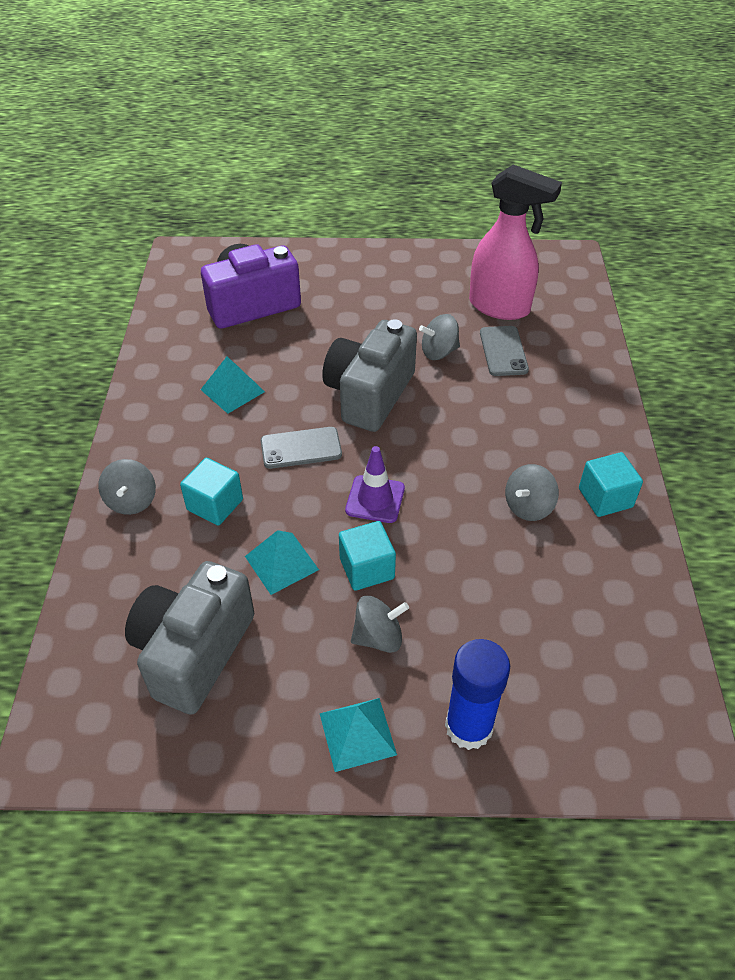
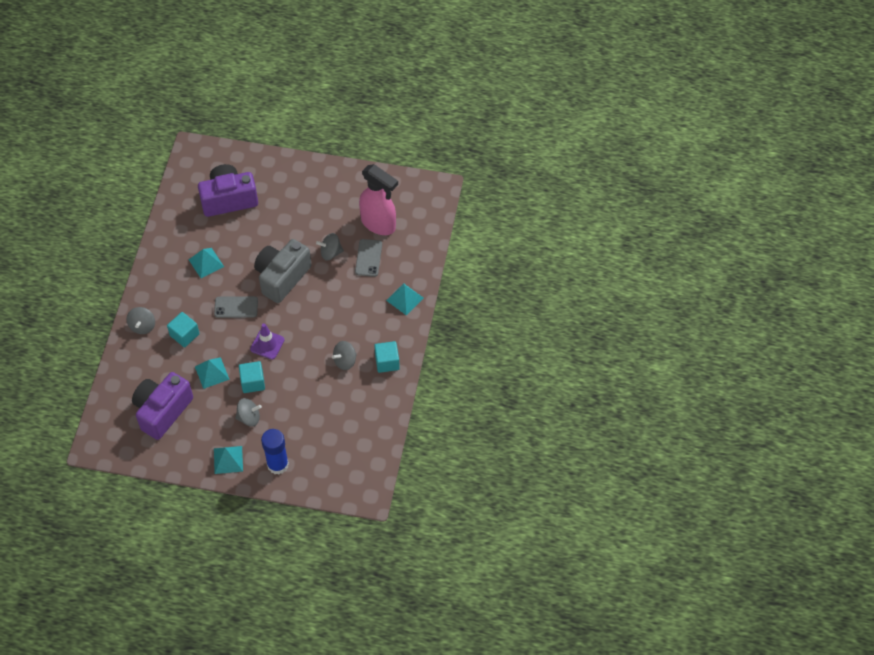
camera: 10 degrees right, 10 degrees up
grey camera [125,561,254,715] -> purple camera [132,372,193,440]
none -> turquoise pyramid [386,283,423,315]

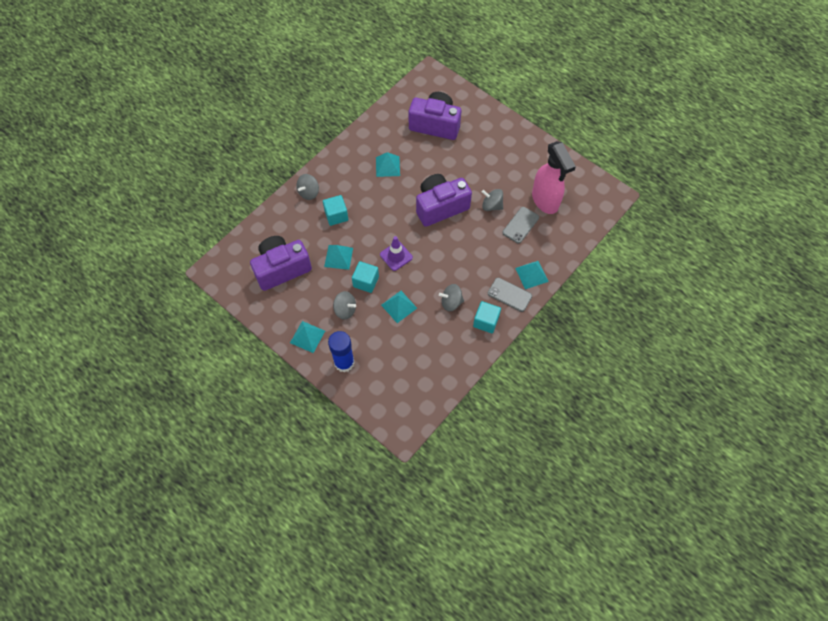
camera: 30 degrees right, 5 degrees up
grey phone [214,296,258,318] -> grey phone moved to [488,278,532,312]
grey camera [254,239,312,303] -> purple camera [416,174,472,227]
none -> turquoise pyramid [381,291,417,323]

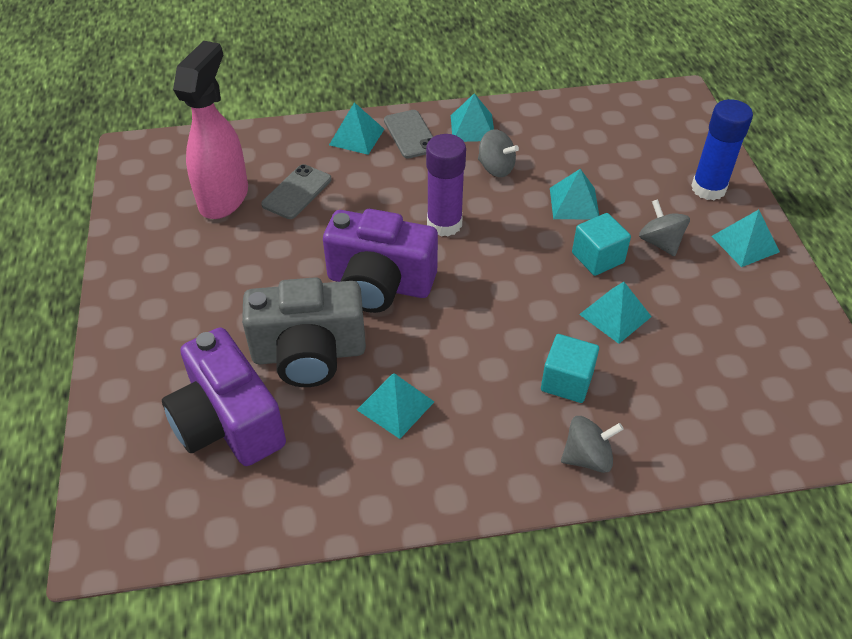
camera: 140 degrees left, 15 degrees down
purple camera [250,236,312,291] -> none
purple traffic cone [380,236,413,271] -> none
turquoise cube [473,301,501,333] -> turquoise pyramid [451,93,494,142]
grey spinning top [482,189,503,211] -> none
grey phone [502,207,539,243] -> grey phone turned 45 degrees counterclockwise [261,164,332,219]
none -> grey camera [242,277,366,387]
none -> purple glue stick [426,134,466,237]

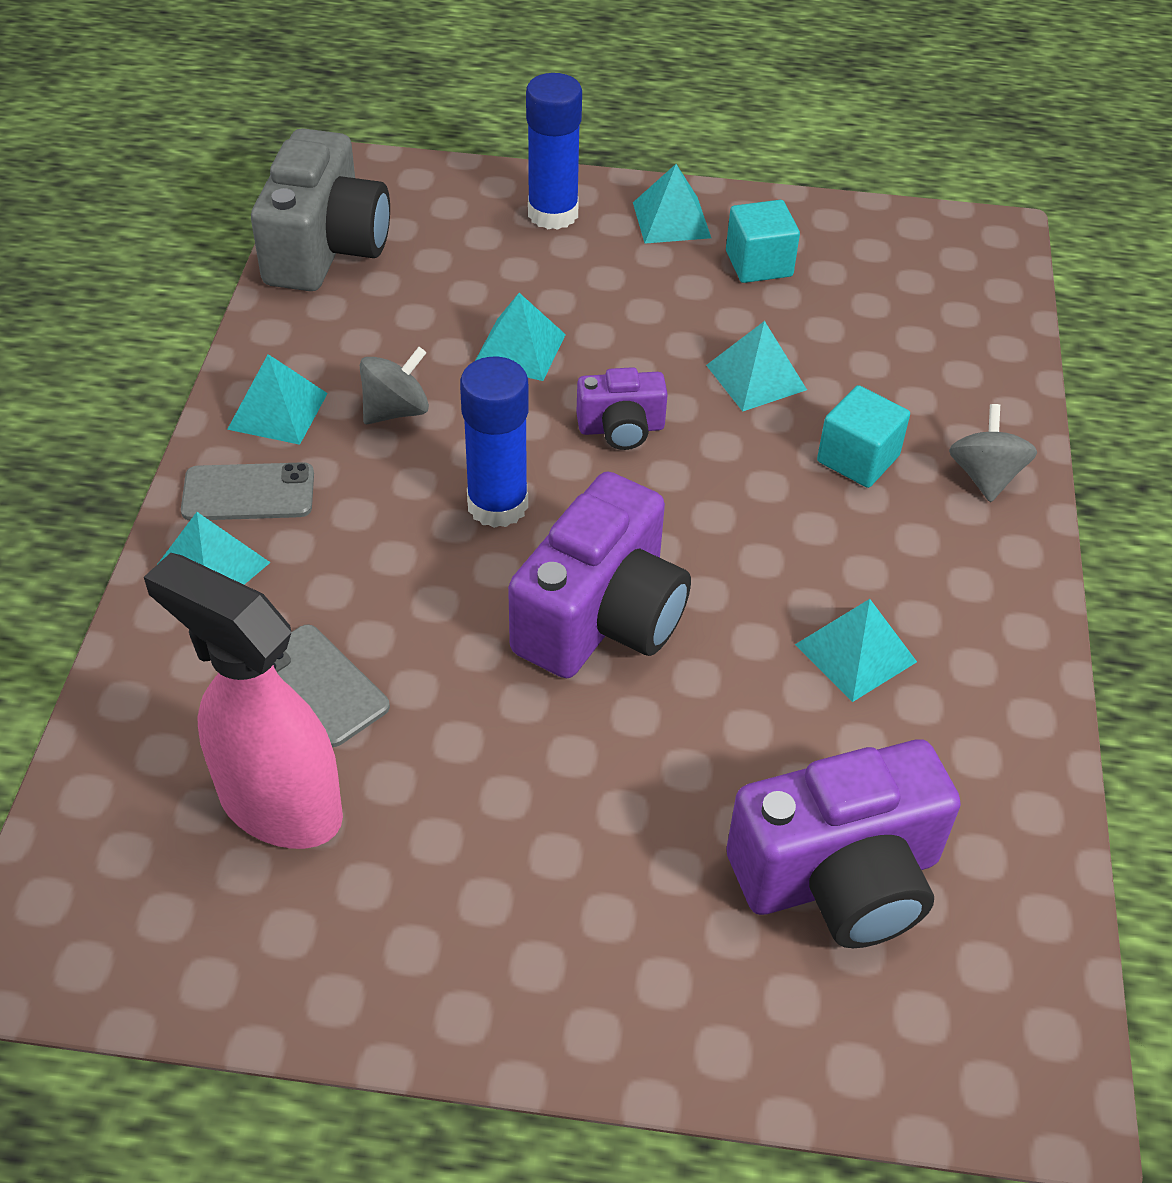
camera: 75 degrees left, 0 degrees up
grey camera [242,277,366,387] -> grey camera moved to [251,128,390,291]
purple glue stick [426,134,466,237] -> blue glue stick [460,357,529,528]
turquoise cube [572,213,631,276] -> turquoise cube moved to [726,200,800,283]
grey spinning top [639,199,690,257] -> none
none -> purple camera [577,367,668,450]

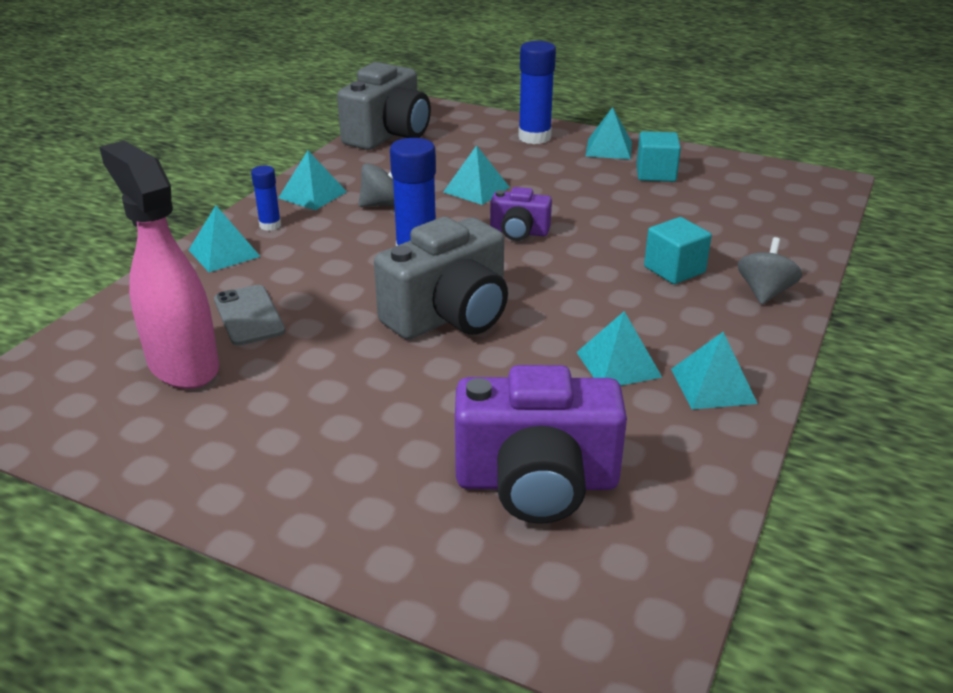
camera: 20 degrees right, 15 degrees down
grey phone [181,462,314,520] -> blue glue stick [251,166,281,231]
purple camera [508,472,691,678] -> grey camera [374,217,508,339]
turquoise pyramid [706,321,807,412] -> turquoise pyramid moved to [671,332,758,410]

